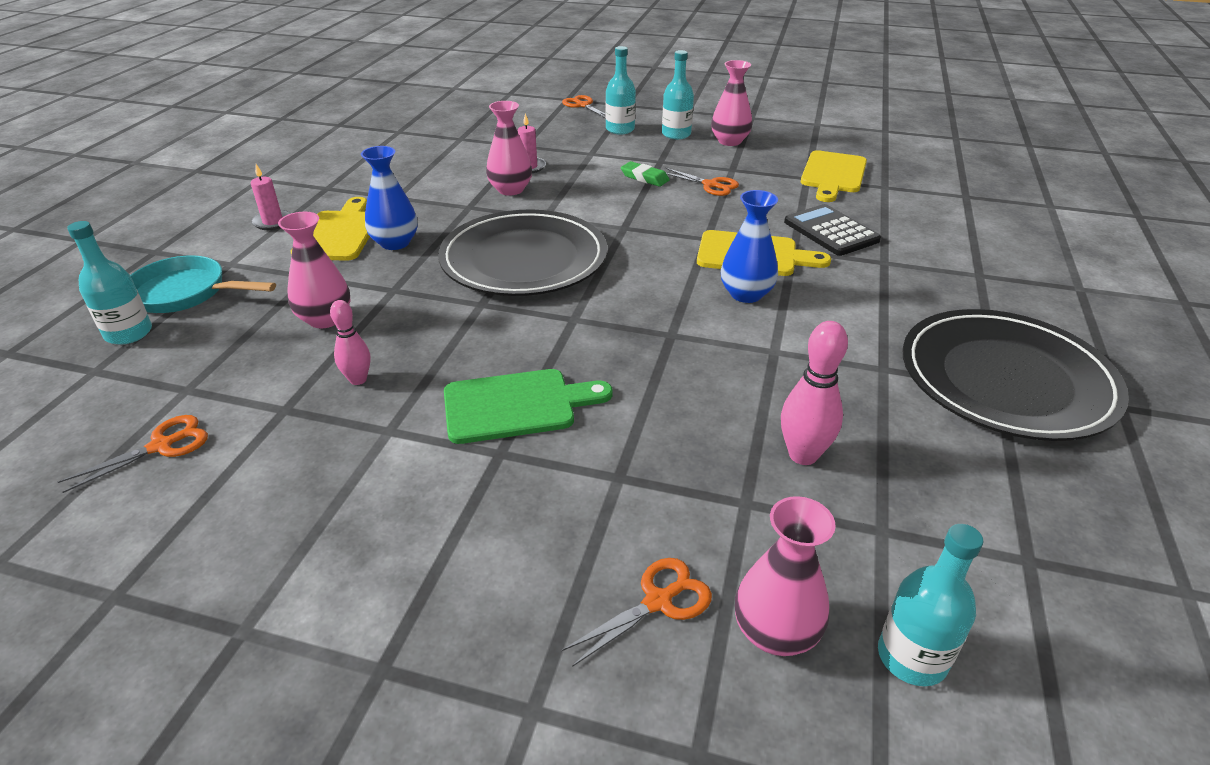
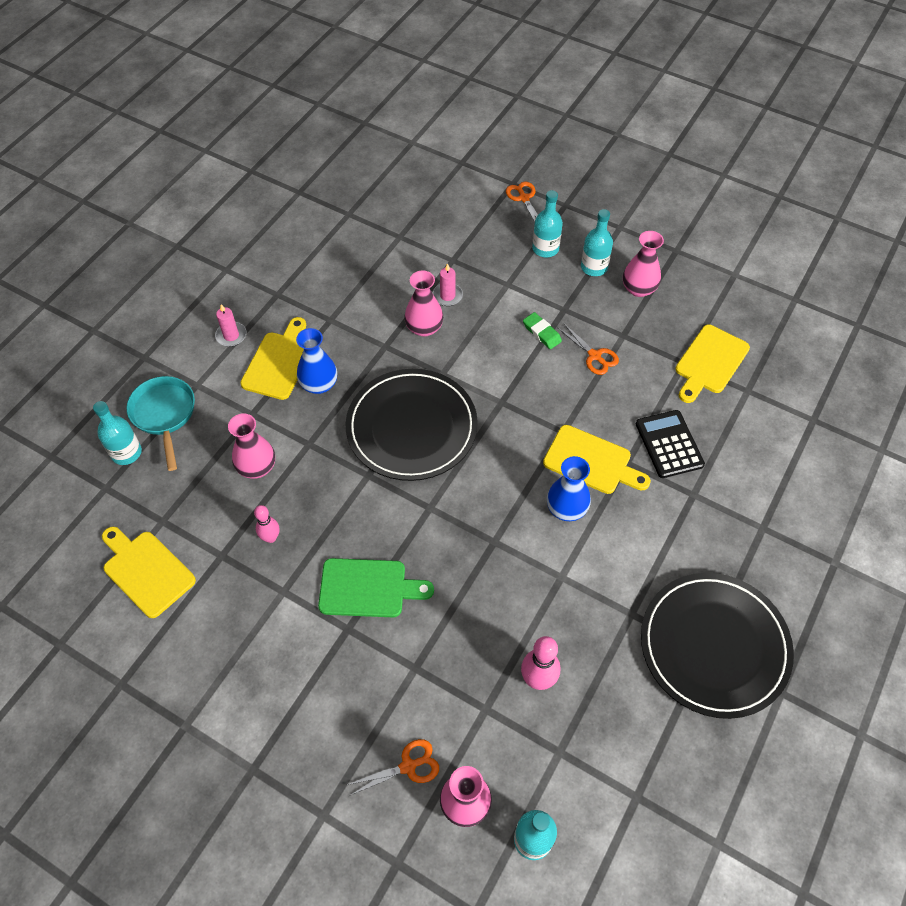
camera: 15 degrees right, 20 degrees up
orange scissors [58,415,208,493] -> yellow cutting board [102,527,196,618]
turquoise pan [130,255,276,313] -> turquoise pan turned 45 degrees clockwise [126,376,195,471]

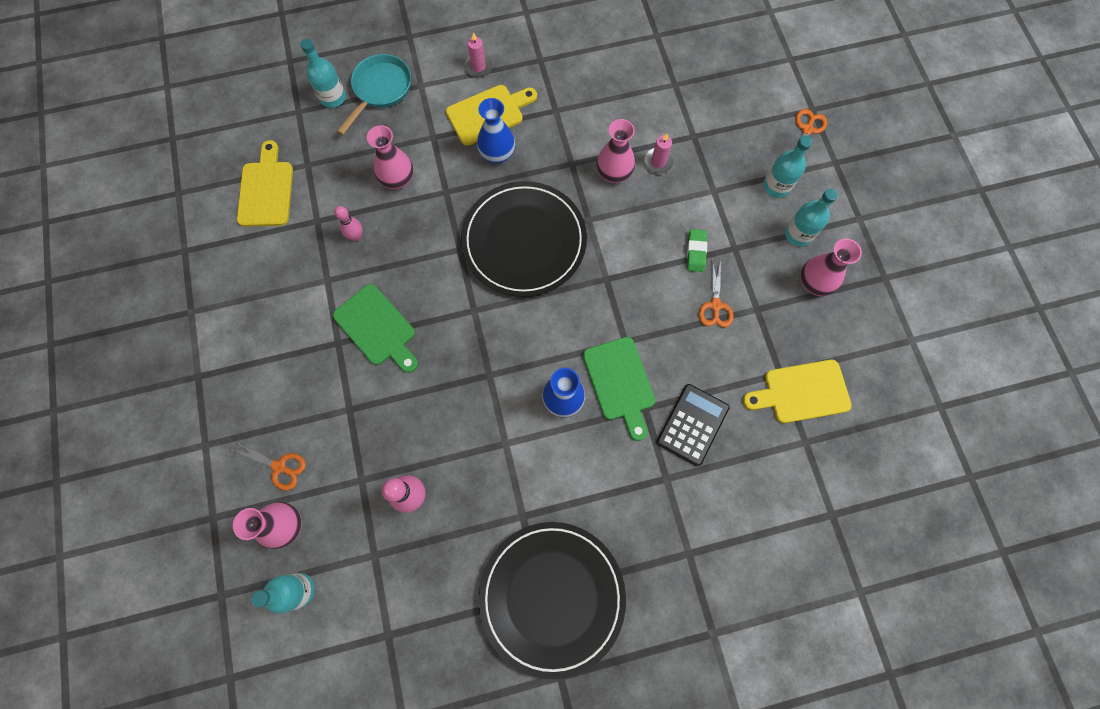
camera: 45 degrees right, 15 degrees up
yellow cutting board [543,425,651,494] -> green cutting board [583,337,655,441]

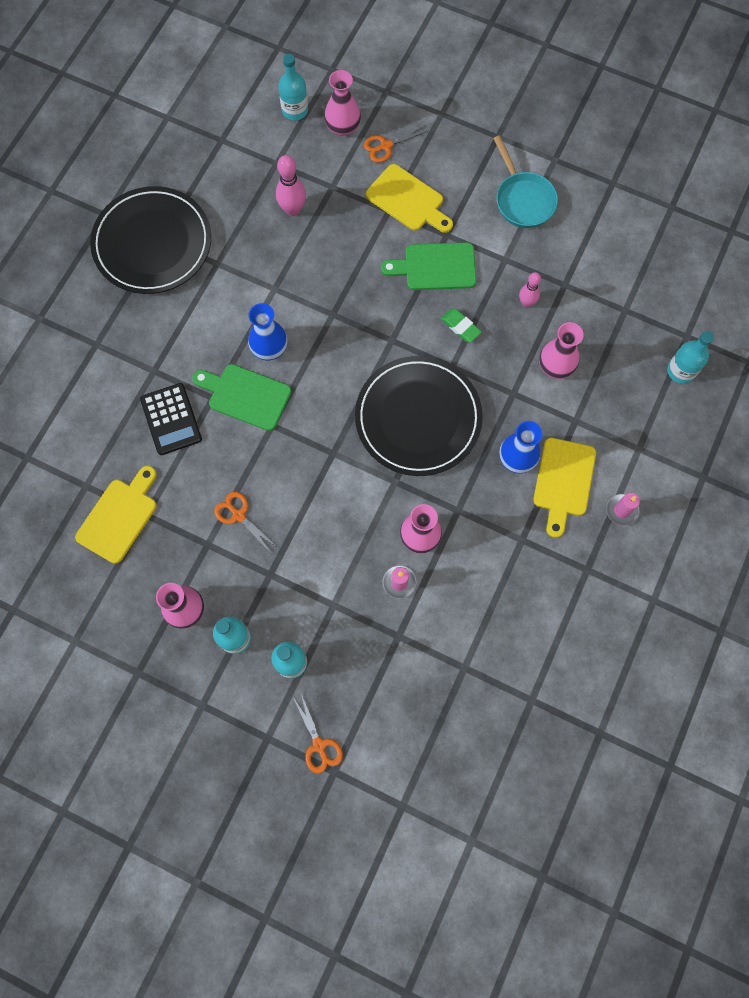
camera: 130 degrees right, 0 degrees up
yellow cutting board [237,140,293,227] -> yellow cutting board moved to [366,164,453,233]
turquoise pan [337,54,411,135] -> turquoise pan moved to [493,135,558,228]
green eraser [687,229,707,272] -> green eraser moved to [441,308,482,342]

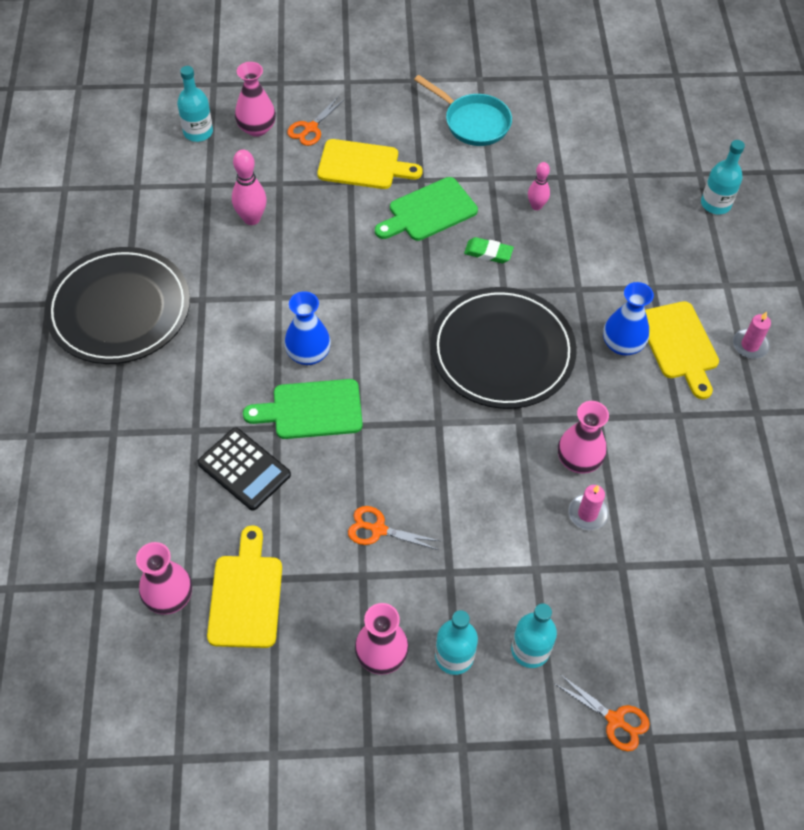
camera: 30 degrees left, 15 degrees down
pink vase [539,322,584,379] -> pink vase moved to [136,542,192,615]

